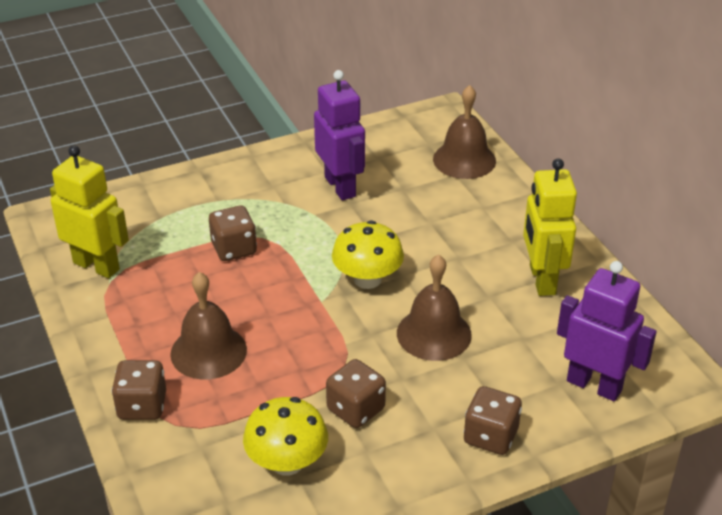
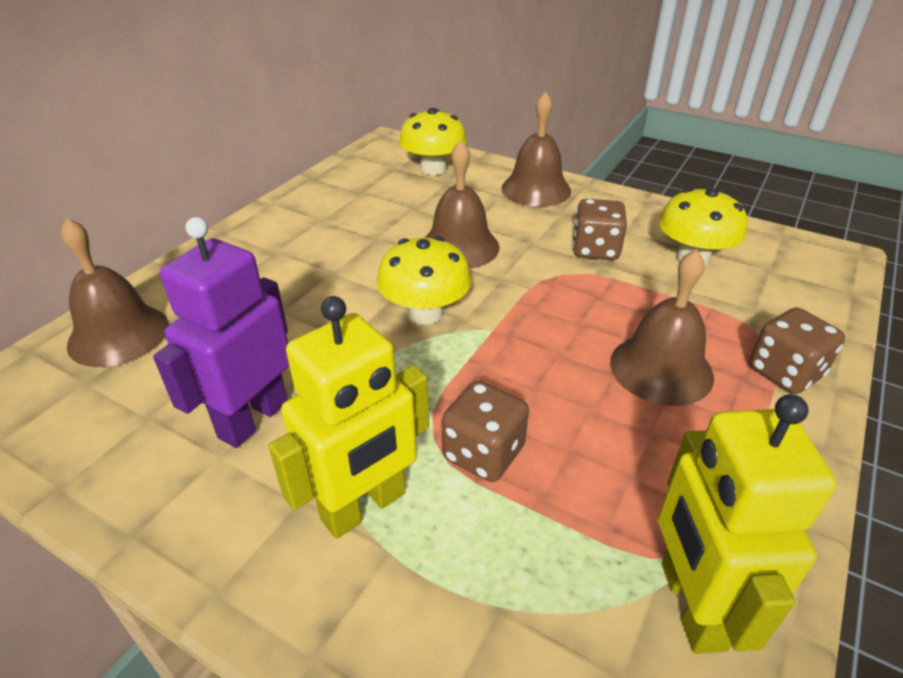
camera: 125 degrees left, 0 degrees up
brown dice [464,386,522,455] -> brown bell [502,91,571,207]
yellow robot [523,158,577,296] -> yellow robot moved to [268,296,429,539]
purple robot [557,261,656,401] -> yellow mushroom [399,108,467,175]

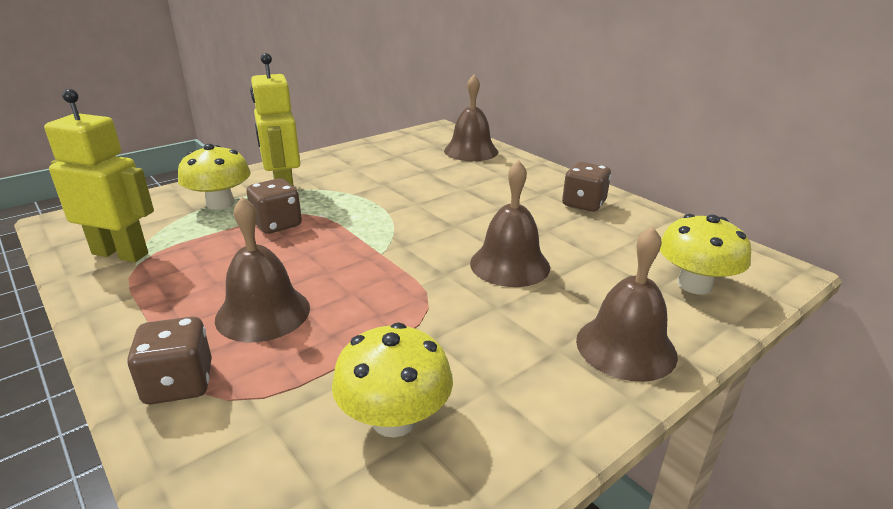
camera: 110 degrees right, 10 degrees down
purple robot [153,217,289,448] -> none
yellow mushroom [377,236,472,325] -> yellow mushroom moved to [178,144,251,210]
brown dice [573,199,627,260] -> brown dice moved to [562,162,611,212]

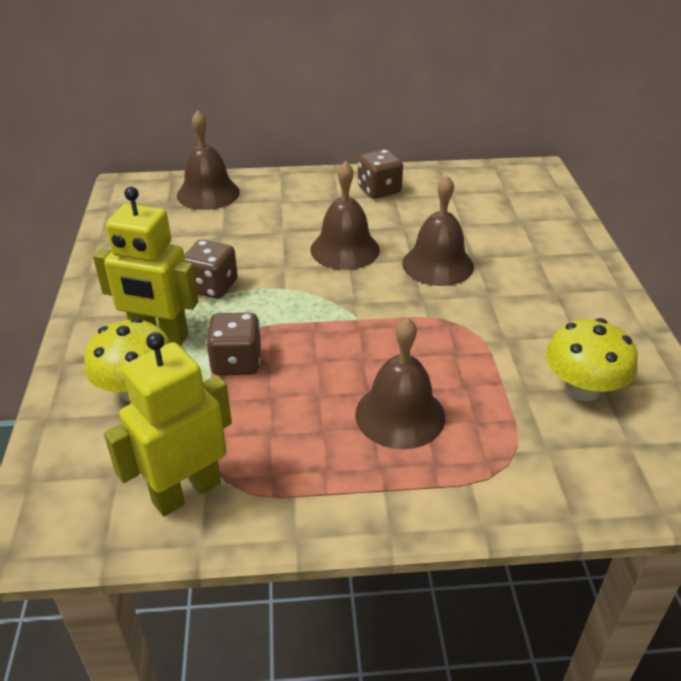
camera: 55 degrees left, 10 degrees up
brown dice [127,317,212,404] -> brown dice moved to [184,240,237,299]
brown bell [576,226,678,382] -> brown bell moved to [310,161,380,270]
yellow mushroom [660,214,751,295] -> none

